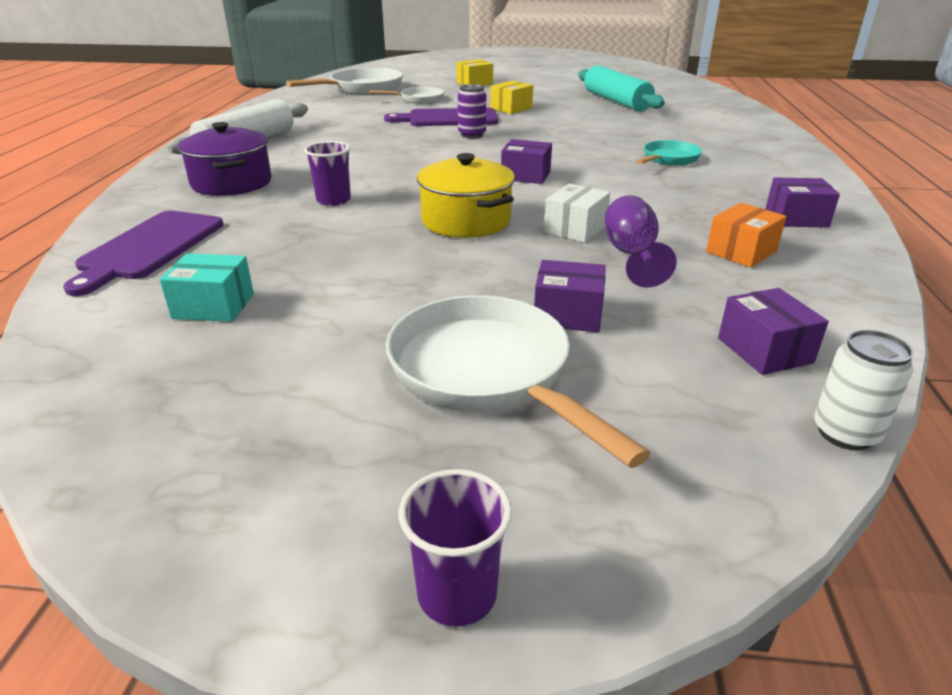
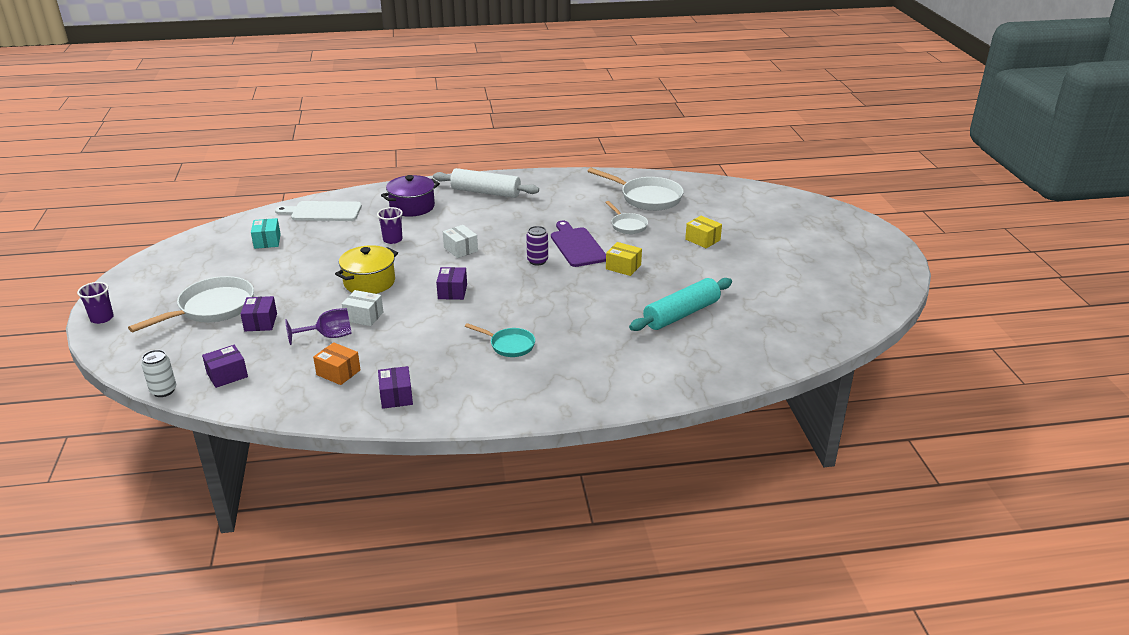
camera: 75 degrees right, 0 degrees up
purple cutting board [63,211,223,296] -> white cutting board [275,201,362,221]
none -> white box [443,225,478,258]

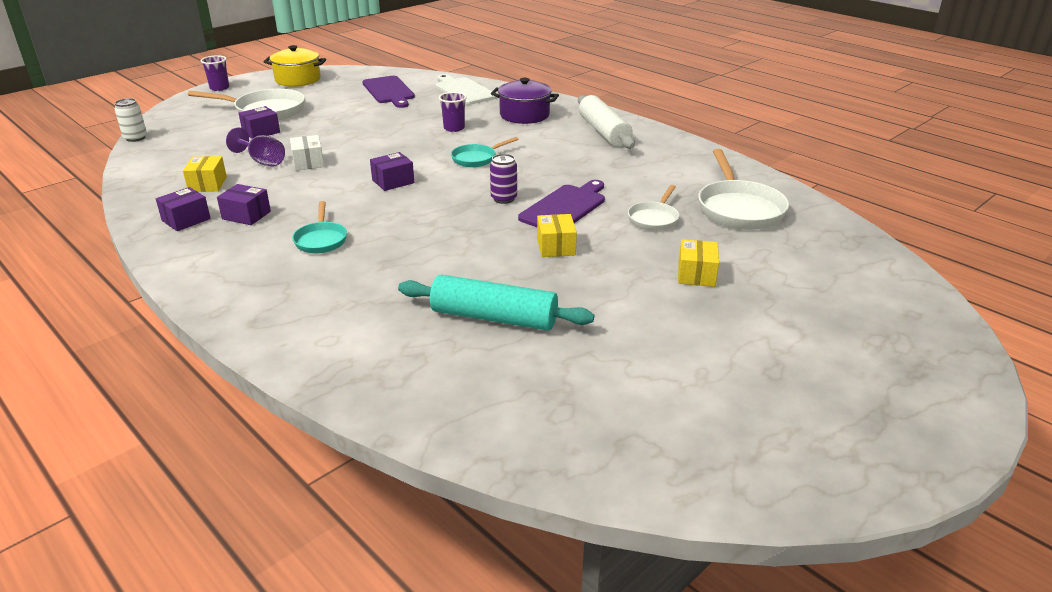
camera: 55 degrees right, 0 degrees up
purple box [202,345,248,388] -> purple box moved to [217,184,271,225]
turquoise box [251,218,281,249] -> purple cutting board [362,76,415,108]
orange box [313,342,361,385] -> yellow box [183,156,227,192]
yellow pot [335,245,398,294] -> yellow pot moved to [264,45,326,87]
white box [443,225,478,258] -> turquoise pan [451,137,519,167]

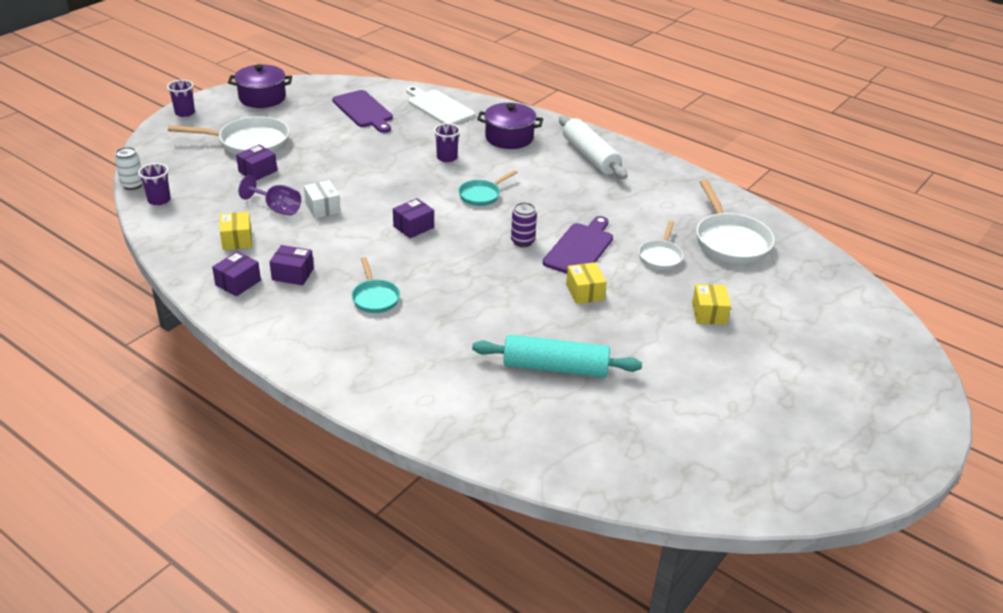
camera: 10 degrees left, 5 degrees up
yellow pot [264,45,326,87] -> purple pot [228,64,292,108]
none -> purple cup [138,163,171,205]

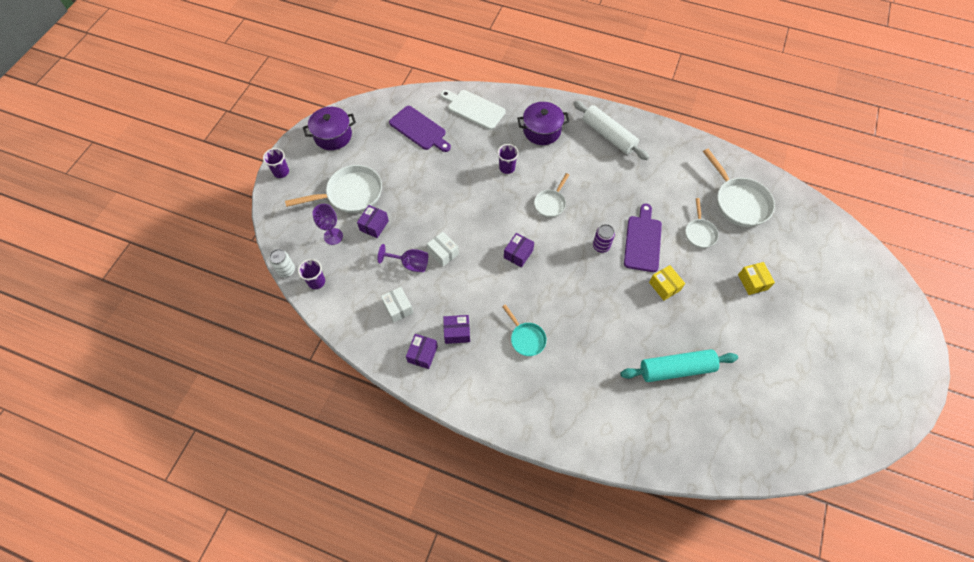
camera: 15 degrees left, 25 degrees up
yellow box [220,212,252,250] -> white box [381,287,413,323]
turquoise pan [458,170,518,206] -> white pan [534,173,569,218]
none -> purple goblet [312,204,343,245]

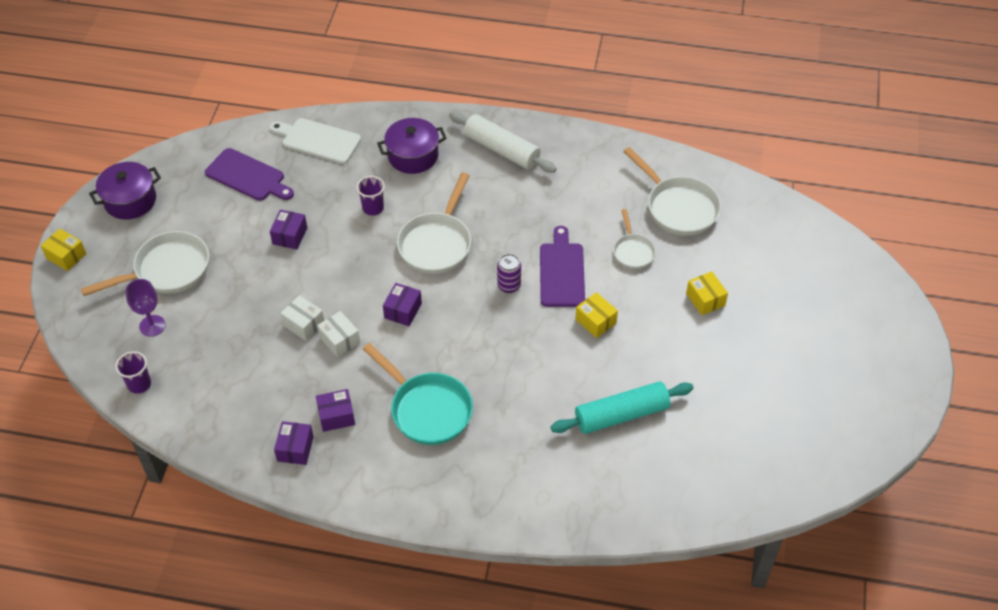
camera: 10 degrees left, 10 degrees down
purple cup [263,148,289,178] -> yellow box [40,229,86,271]
white can [269,249,295,277] -> none
purple box [357,205,389,238] -> purple box moved to [270,210,307,250]
purple goblet [378,244,428,272] -> none
white box [381,287,413,323] -> white box moved to [317,311,360,357]
turquoise pan [502,304,547,356] -> turquoise pan [363,343,473,445], size x1.76
white pan [534,173,569,218] -> white pan [397,173,471,274], size x1.76

